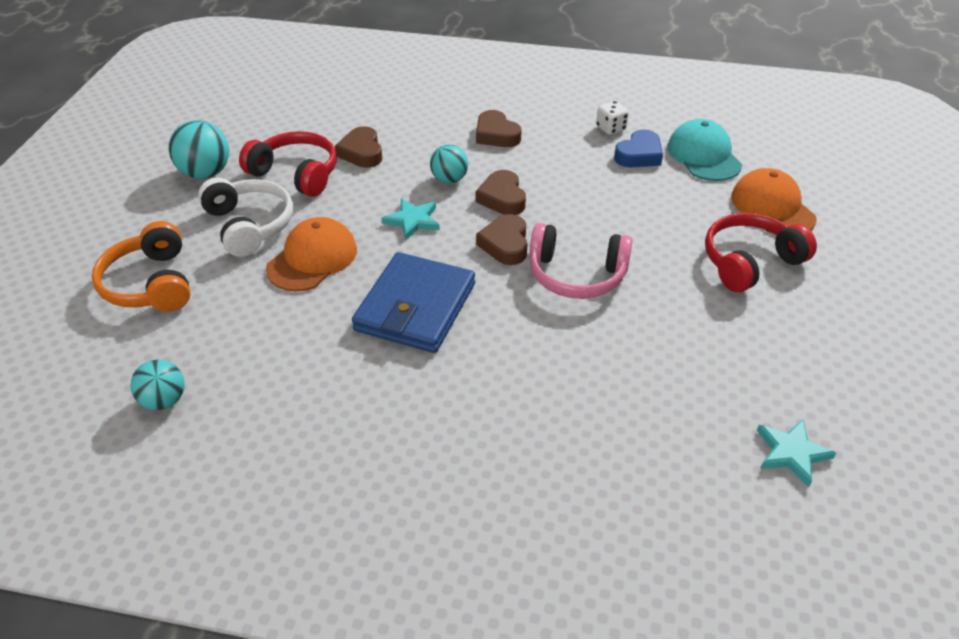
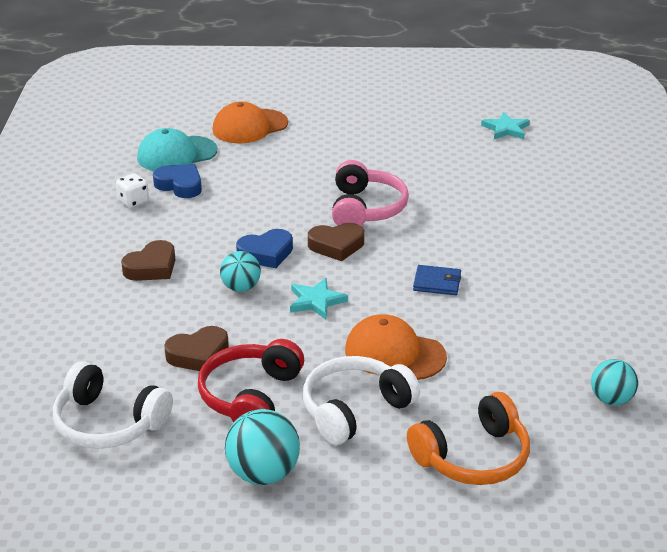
camera: 100 degrees left, 10 degrees down
blue wallet [352,252,475,353] -> blue wallet [413,265,461,295], size x0.46
brown heart [476,170,526,215] -> blue heart [236,229,293,268]
red headphones [705,213,817,292] -> none
none -> white headphones [53,361,173,449]

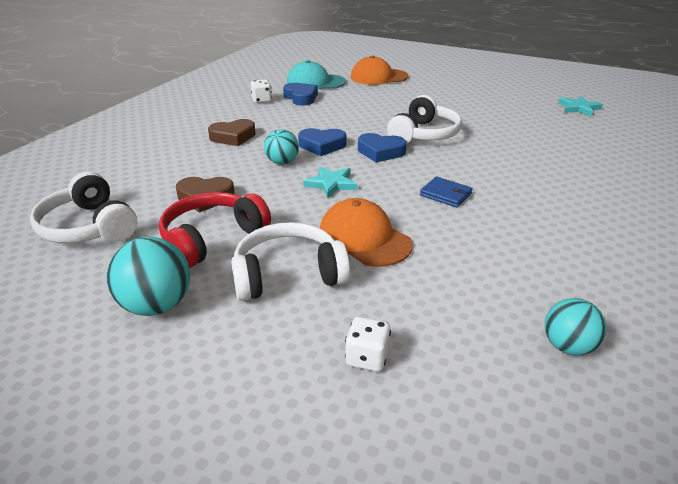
camera: 25 degrees right, 0 degrees up
brown heart [308,223,364,261] -> blue heart [358,133,407,163]
pink headphones [332,160,409,226] -> white headphones [387,95,462,144]
orange headphones [407,392,530,485] -> white dice [345,317,391,372]

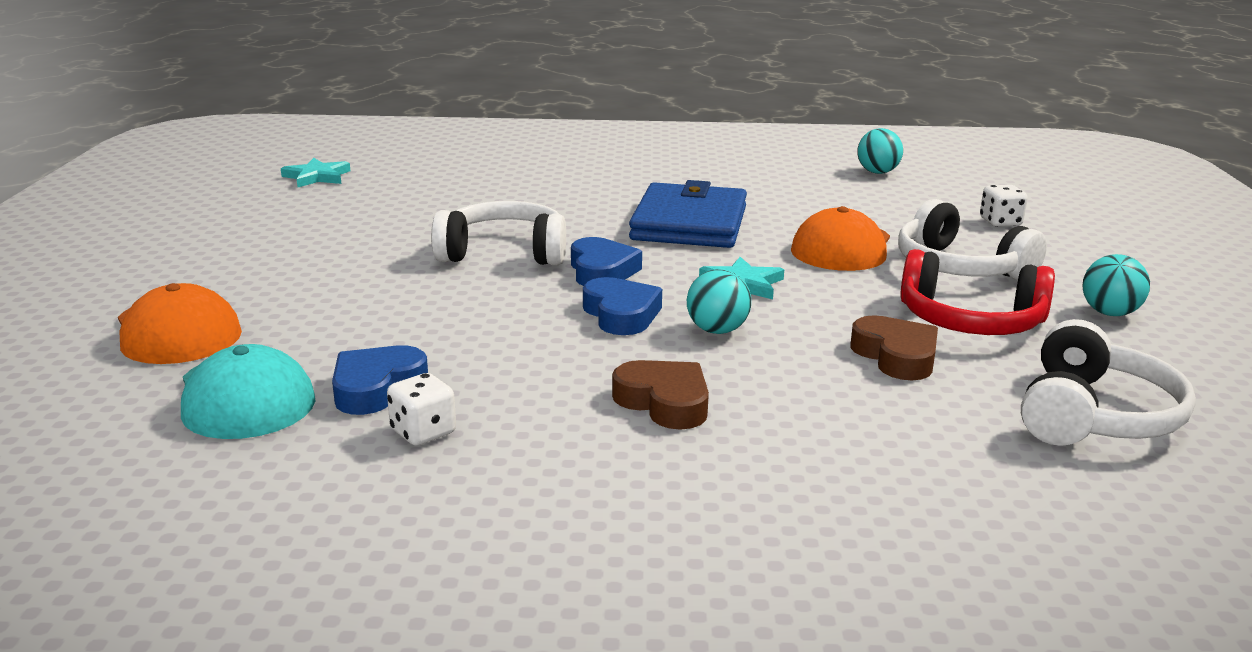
camera: 115 degrees left, 10 degrees down
turquoise ball [107,237,190,316] -> turquoise ball [1083,254,1150,316], size x0.67
blue wallet [420,177,473,207] -> blue wallet [629,180,747,248], size x2.18

